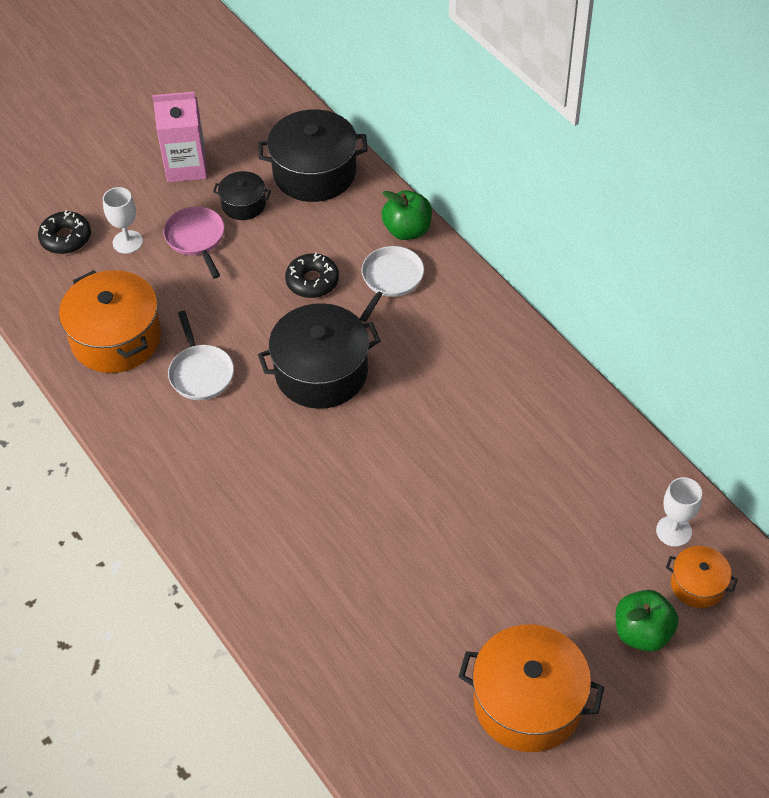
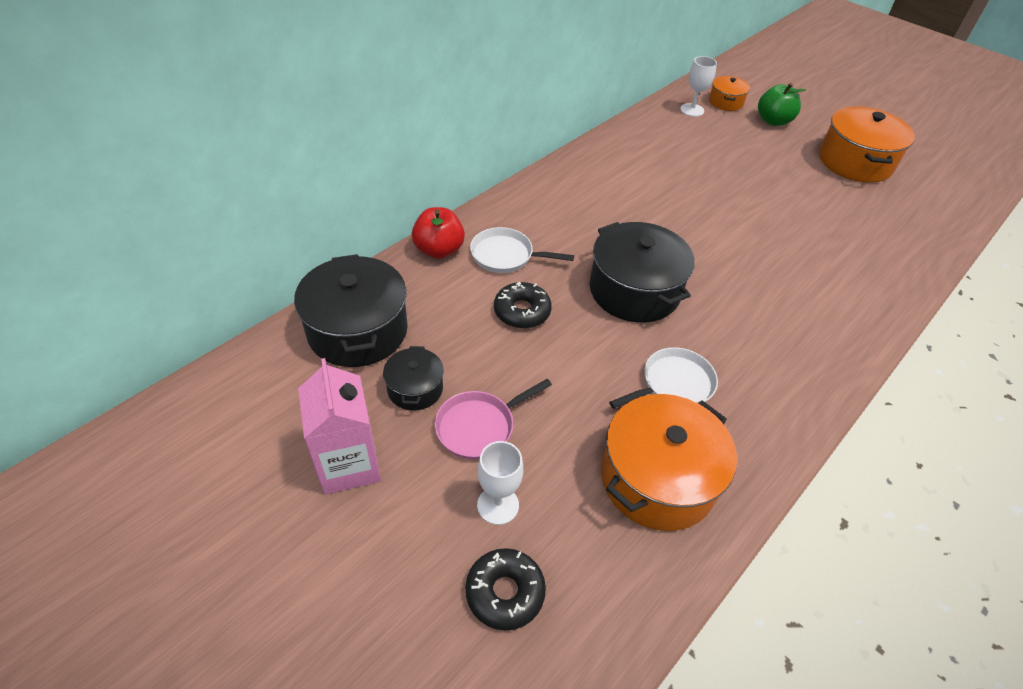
camera: 105 degrees left, 5 degrees down
green apple [381,190,432,240] -> red apple [412,207,465,259]

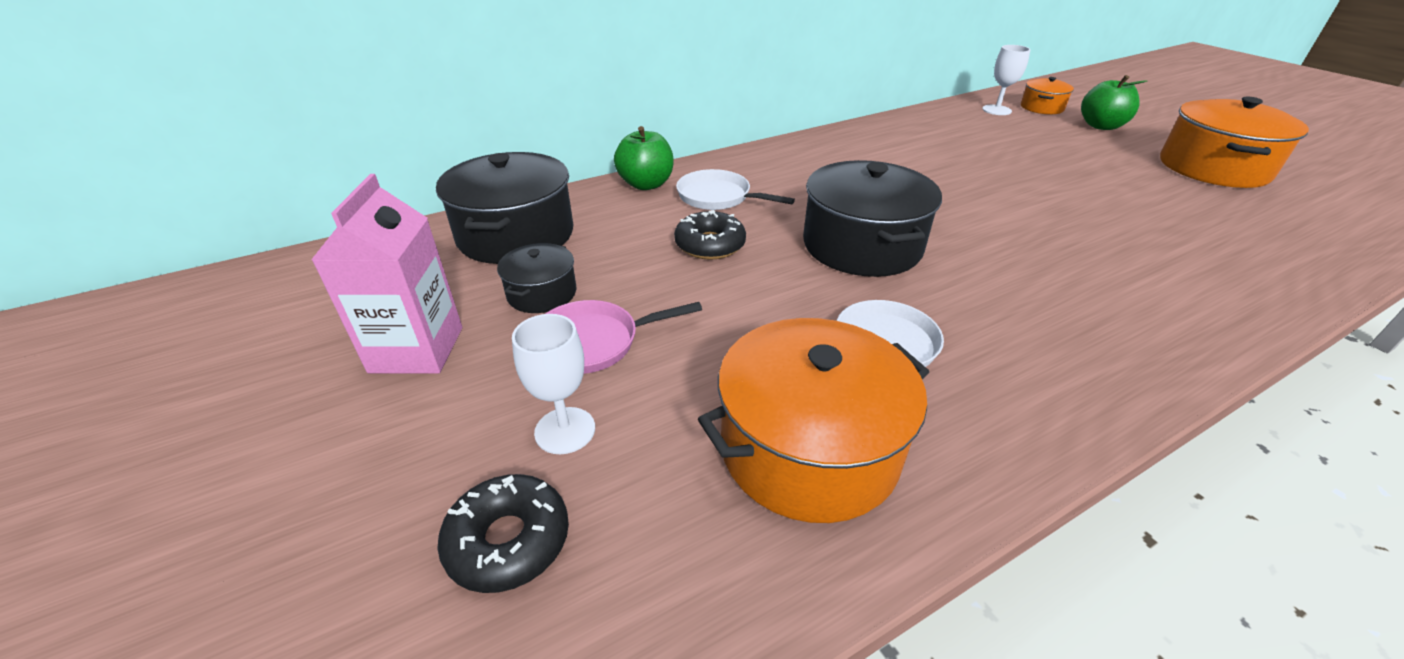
camera: 20 degrees right, 10 degrees down
red apple [412,207,465,259] -> green apple [614,126,674,190]

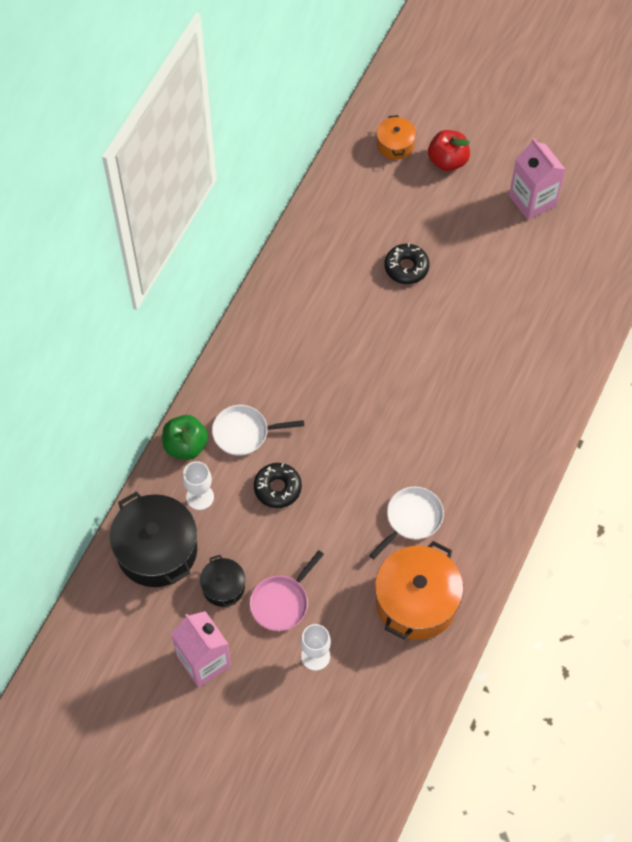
camera: 35 degrees left, 25 degrees up
black donut [437,474,569,593] -> black donut moved to [385,243,429,284]
black pot [803,160,942,277] -> none
white goblet [982,45,1030,115] -> white goblet moved to [183,461,214,510]
green apple [1081,75,1147,130] -> red apple [428,130,470,171]
orange pot [1160,97,1309,188] -> pink carton [509,138,566,220]

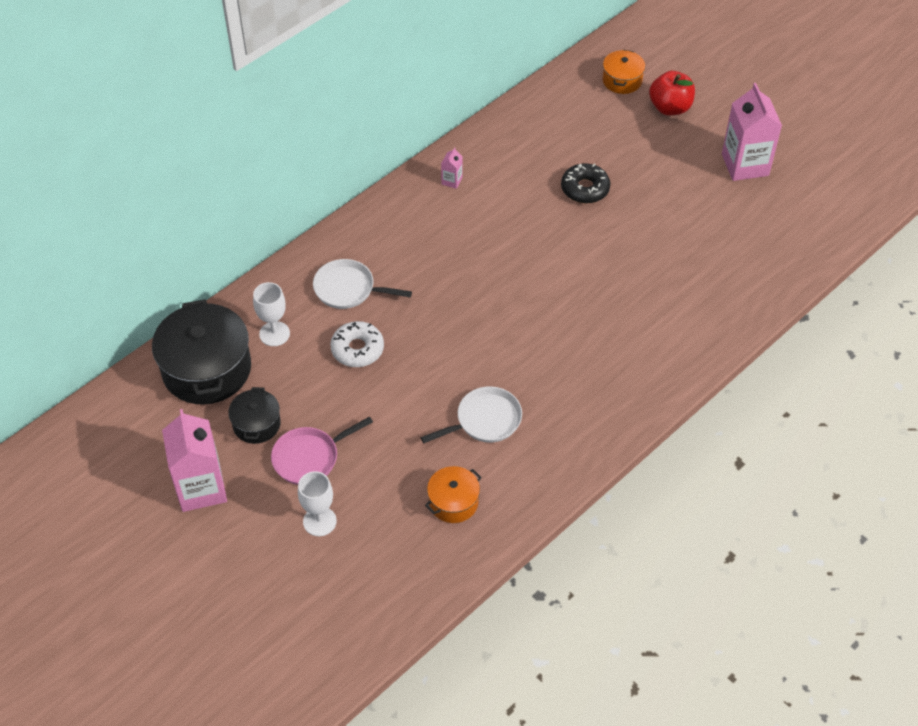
camera: 20 degrees right, 10 degrees down
green apple [162,415,208,460] -> none
black donut [254,463,302,508] -> white donut [330,321,384,367]
orange pot [375,541,463,640] -> orange pot [425,466,482,523], size x0.52
none -> pink carton [441,147,463,189]

